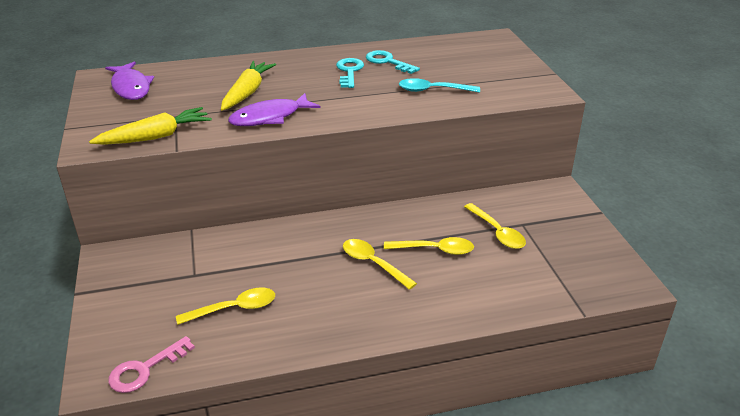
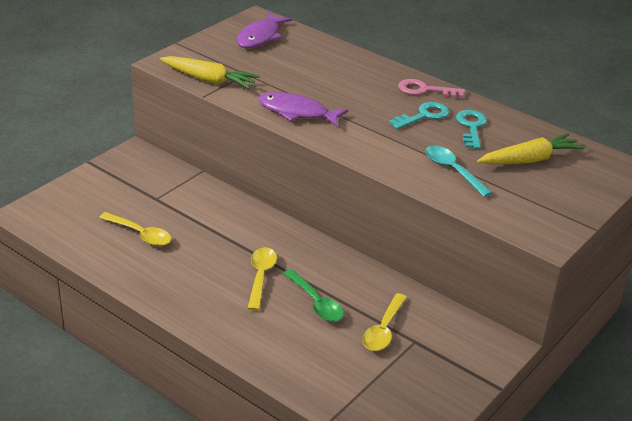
camera: 50 degrees right, 0 degrees up
pink key [108,336,195,393] -> pink key moved to [398,79,465,98]
yellow carrot [221,61,276,111] -> yellow carrot moved to [477,133,585,164]
yellow spoon [384,237,474,255] -> green spoon [283,269,344,322]

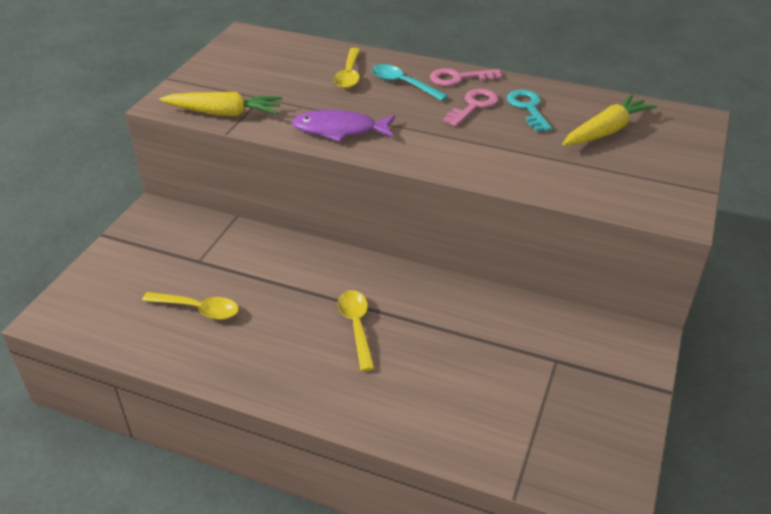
camera: 15 degrees left, 5 degrees up
purple fish [236,12,292,48] -> none
green spoon [283,269,344,322] -> none
yellow spoon [362,293,407,351] -> yellow spoon moved to [334,48,361,88]
turquoise key [389,102,449,129] -> pink key [443,89,499,127]
turquoise spoon [425,145,492,197] -> turquoise spoon moved to [371,64,448,101]

